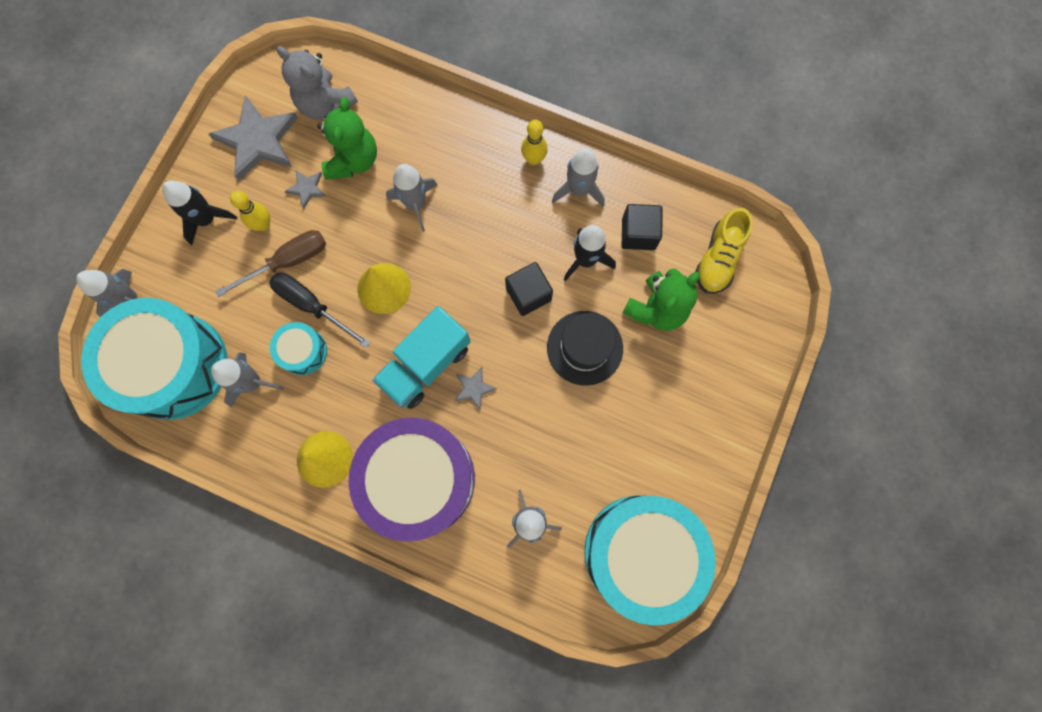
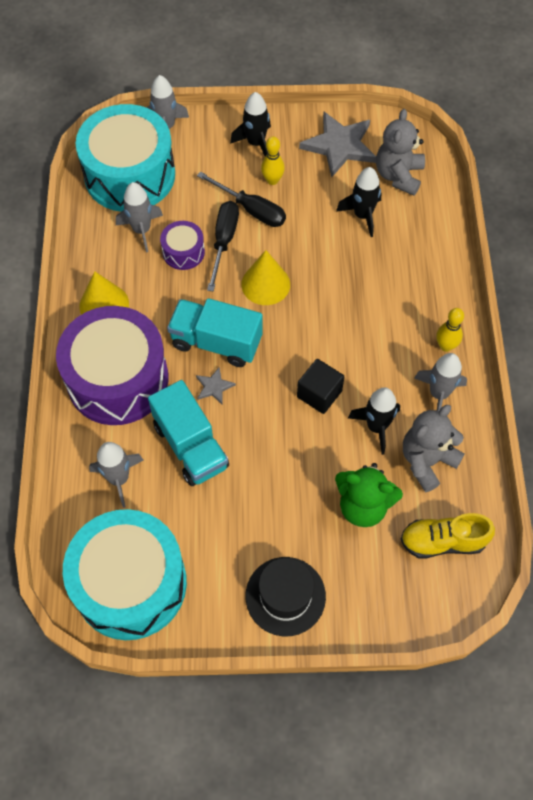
camera: 65 degrees right, 15 degrees down
brown screwdriver [215,230,326,297] -> black screwdriver [197,172,286,227]
turquoise drum [270,322,327,375] -> purple drum [160,221,205,270]
grey star [284,170,326,209] -> none
green teddy bear [317,97,377,180] -> black rocket [336,167,381,237]
grey rocket [386,164,437,232] -> none
black hat [547,311,623,386] -> black hat moved to [246,557,326,636]
black cube [622,204,663,250] -> grey teddy bear [403,405,465,492]
none -> turquoise truck [148,380,229,486]

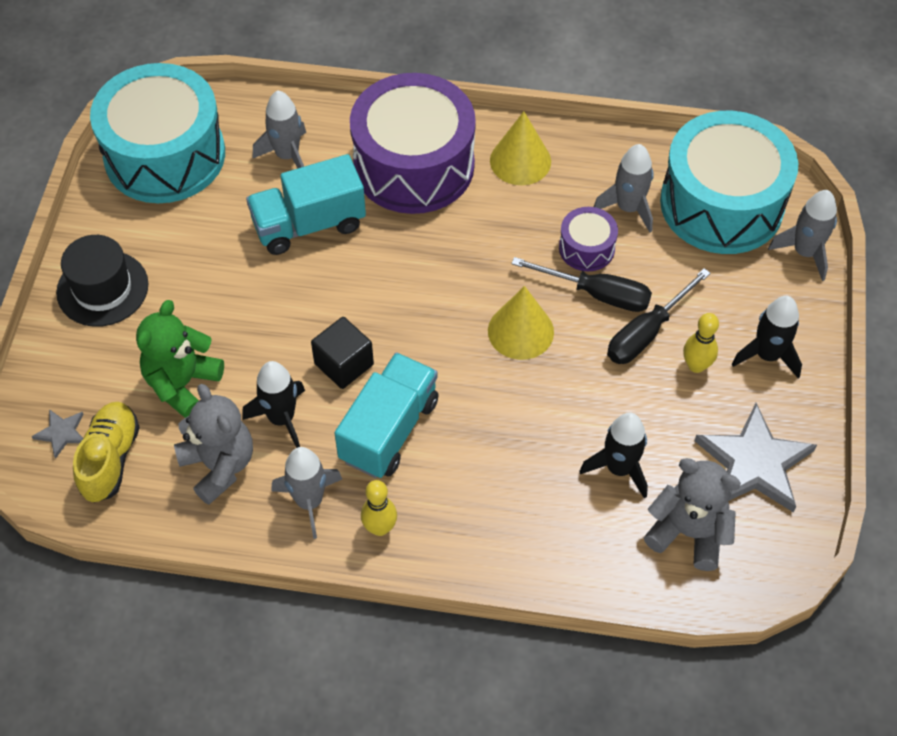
camera: 100 degrees right, 5 degrees down
turquoise truck [167,298,263,367] -> turquoise truck moved to [335,353,439,478]
grey star [196,367,236,404] -> grey star moved to [31,409,84,459]

